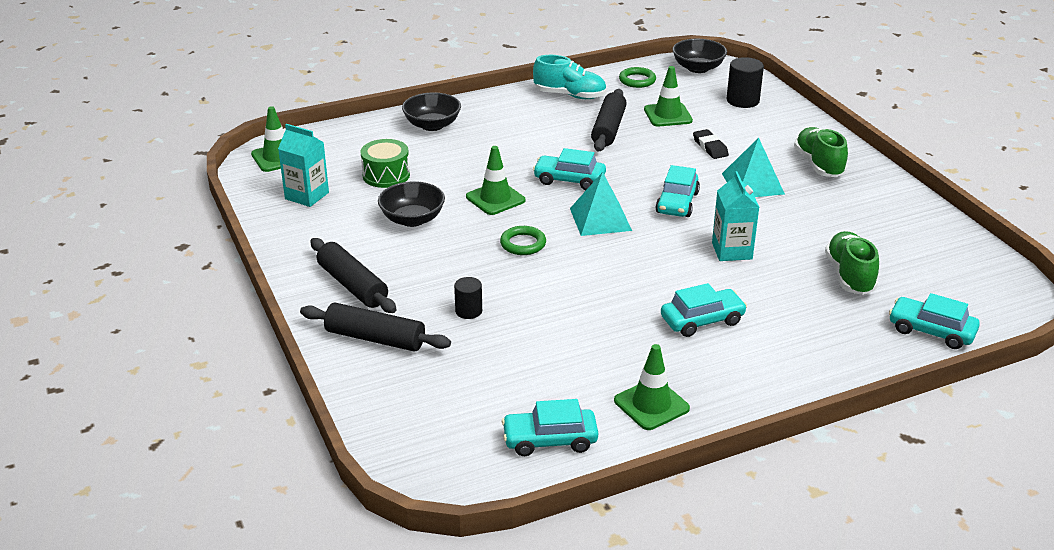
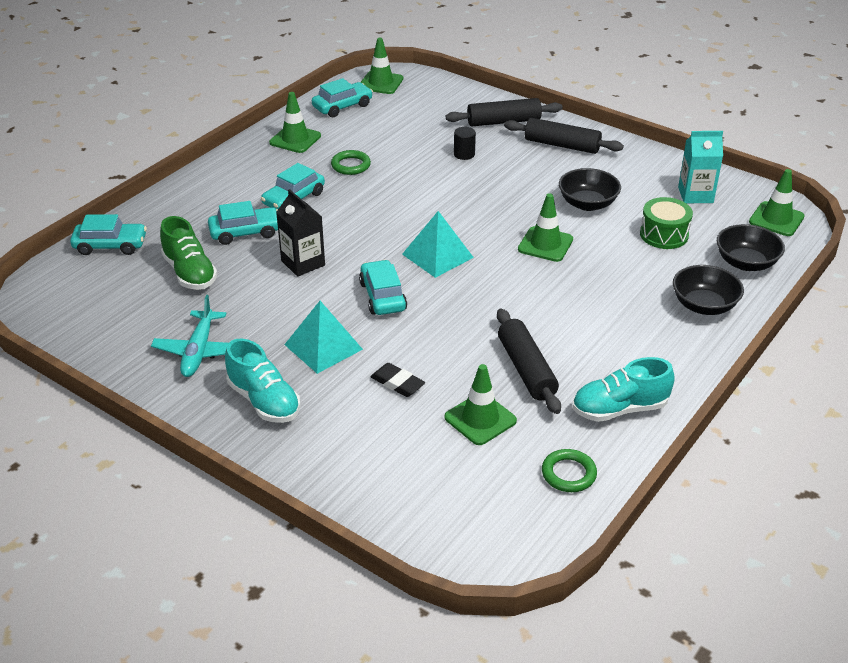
camera: 150 degrees right, 5 degrees up
green ring [500,226,546,255] -> green ring moved to [331,150,371,175]
turquoise car [533,148,606,190] -> turquoise car moved to [208,201,278,245]
black bowl [672,39,727,73] -> black bowl moved to [717,224,785,271]
turquoise carton [712,171,759,261] -> black carton [276,189,325,277]
black cylinder [726,57,764,108] -> none
green shoe [794,127,848,177] -> turquoise shoe [225,339,300,423]
none -> turquoise plane [151,295,228,377]
none -> green traffic cone [361,38,403,94]

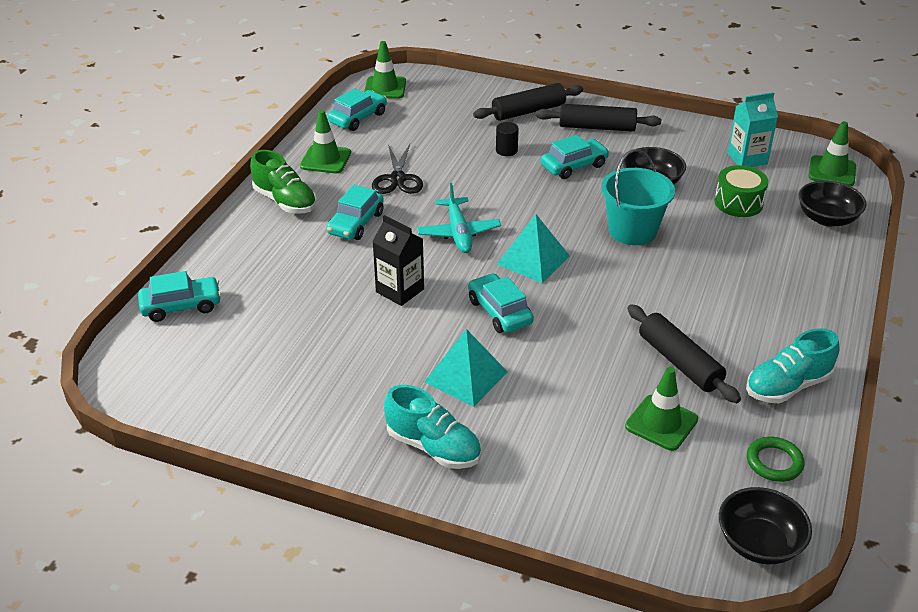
camera: 15 degrees left, 0 degrees up
turquoise plane [151,295,228,377] -> turquoise plane moved to [417,183,501,253]
green shoe [160,216,217,290] -> green shoe moved to [250,150,317,213]
turquoise car [208,201,278,245] -> turquoise car moved to [541,135,609,179]
green ring [331,150,371,175] -> black scissors [372,144,423,194]
black eraser [370,363,425,397] -> none
green traffic cone [518,193,573,262] -> turquoise bucket [601,149,675,245]
black bowl [673,265,744,315] -> black bowl moved to [719,487,812,564]

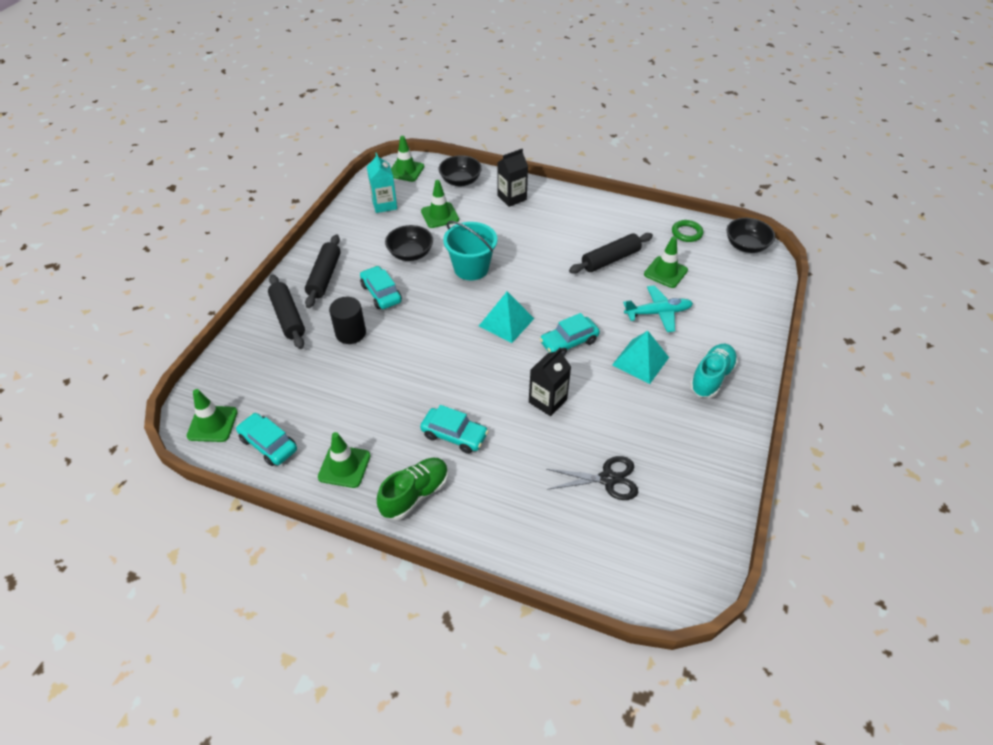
camera: 90 degrees left, 10 degrees up
turquoise car [138,271,221,322] -> none
black scissors [372,144,423,194] -> black scissors moved to [546,456,638,500]
turquoise plane [417,183,501,253] -> turquoise plane moved to [623,285,693,332]
black cylinder [496,122,519,156] -> black cylinder [329,297,366,344], size x1.58
green drum [714,165,768,217] -> green traffic cone [421,180,459,228]
turquoise shoe [746,328,840,403] -> none
none -> black carton [497,149,528,207]

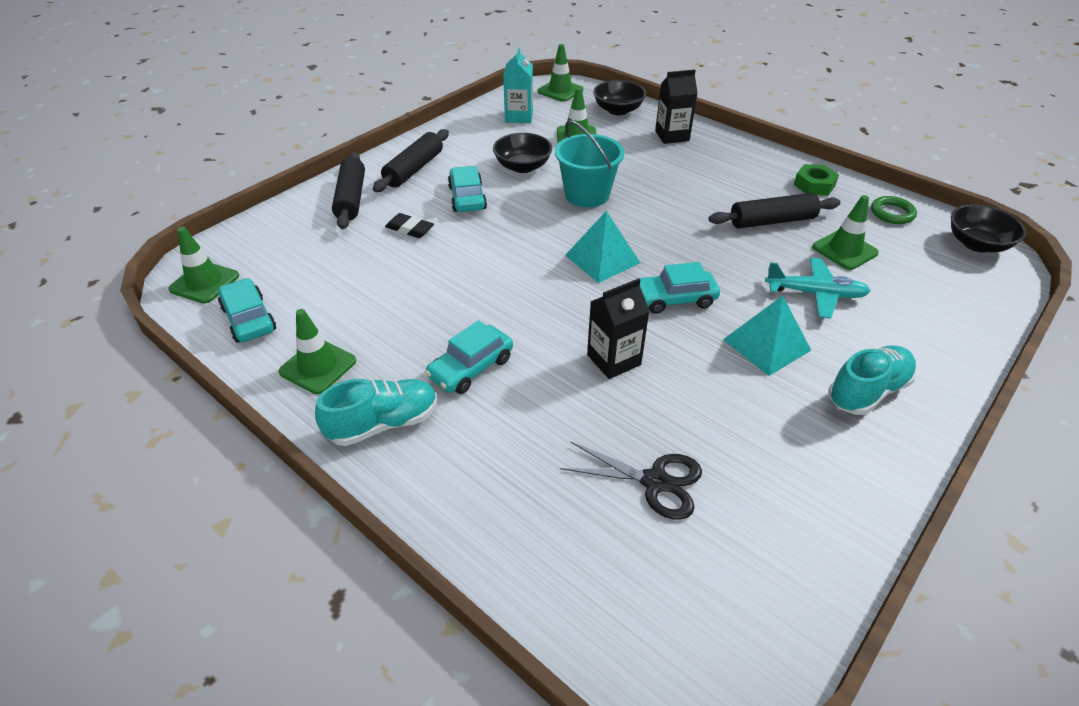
camera: 20 degrees right, 5 degrees down
black cylinder [329,297,366,344] -> black eraser [385,213,434,238]
green shoe [377,458,448,520] -> turquoise shoe [315,379,437,446]
turquoise car [420,405,489,454] -> turquoise car turned 90 degrees clockwise [425,320,513,394]
none -> green nut [794,164,839,196]

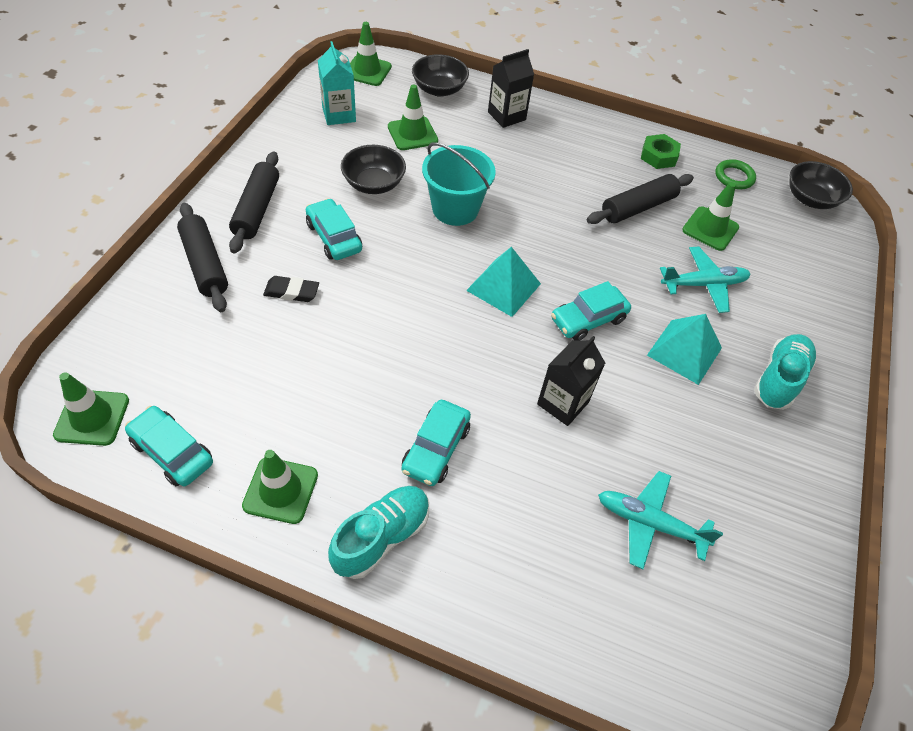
camera: 25 degrees left, 10 degrees up
black scissors [560,442,702,520] -> turquoise plane [598,471,723,569]

